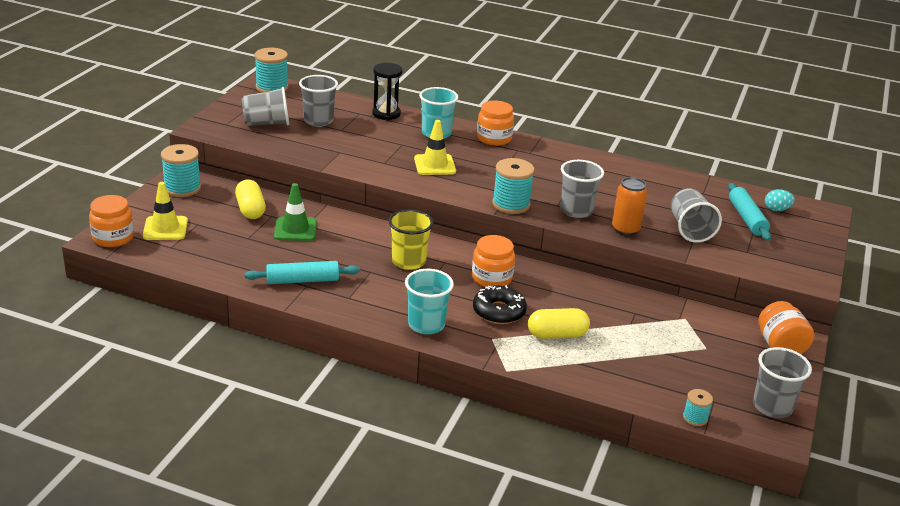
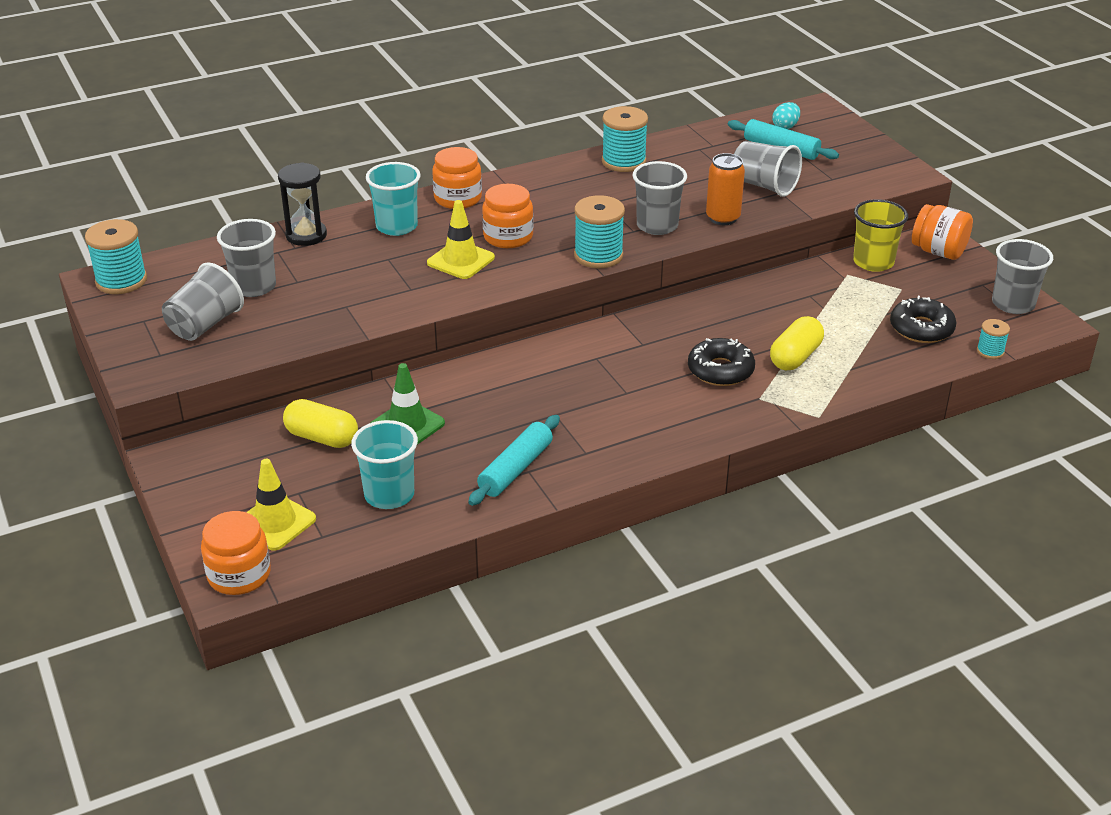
camera: 45 degrees left, 5 degrees up
turquoise spool [161,144,201,197] -> turquoise spool moved to [602,106,648,172]
yellow cup [389,209,433,270] -> yellow cup moved to [853,199,908,272]
turquoise cup [405,269,454,334] -> turquoise cup moved to [351,420,418,509]
orange jar [472,235,515,287] -> orange jar moved to [482,184,534,248]
none -> black donut [890,296,956,343]

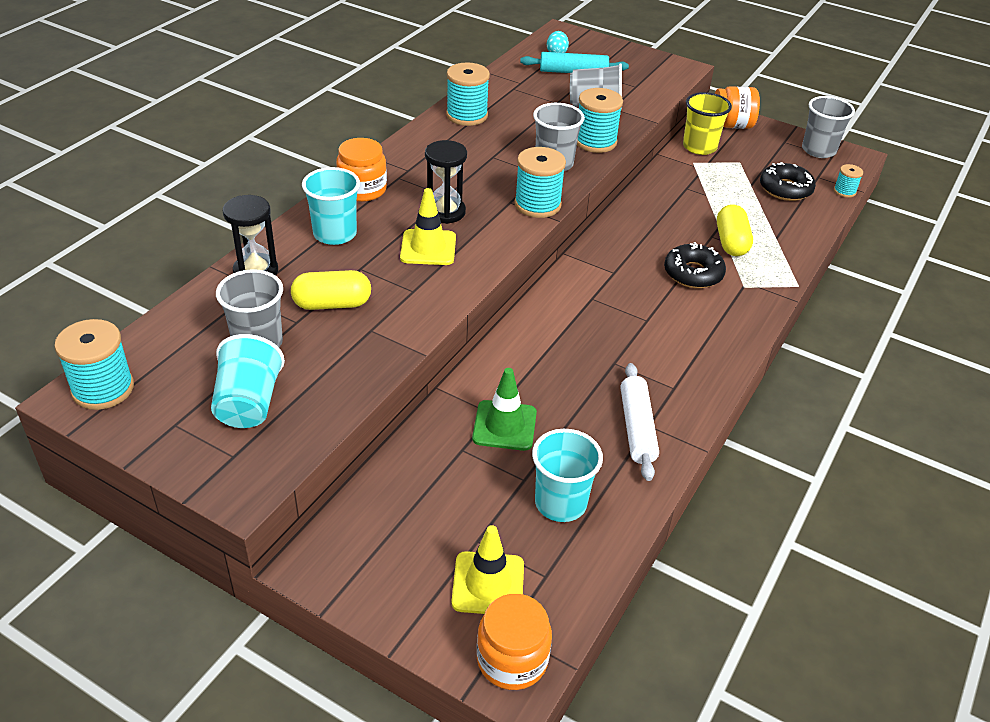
camera: 35 degrees left, 5 degrees up
grey cup [162,262,244,341] -> turquoise cup [211,334,285,428]
yellow capsule [283,399,358,448] -> yellow capsule moved to [291,270,371,310]
turquoise rolling pin [468,415,560,506] -> white rolling pin [621,363,659,481]
orange jar [482,184,534,248] -> black hourglass [425,140,467,224]
orange can [706,153,745,225] -> turquoise spool [577,88,623,153]

